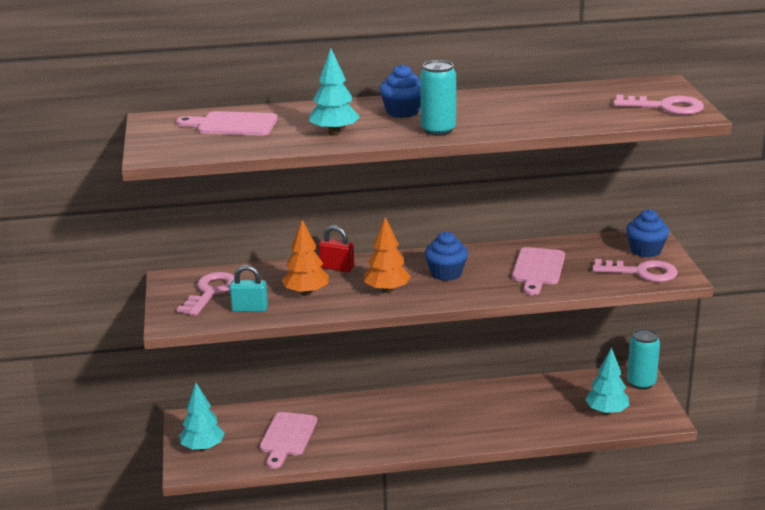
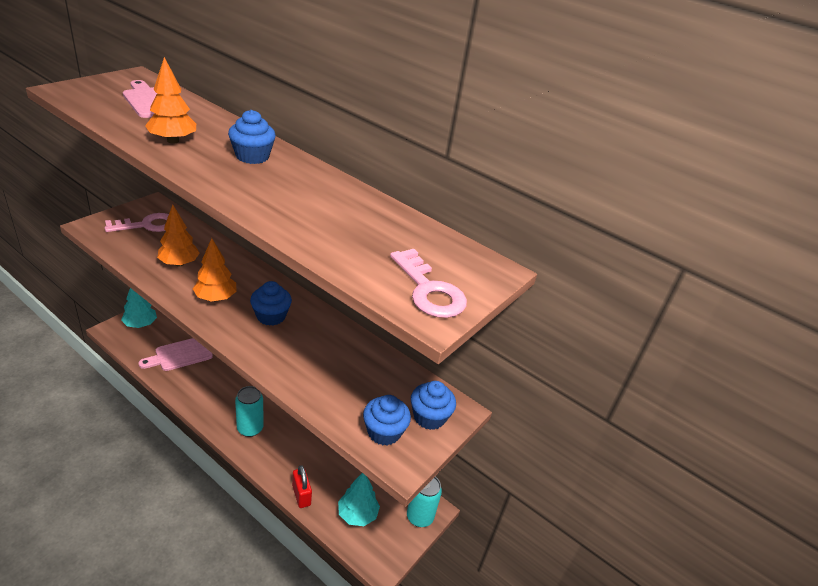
camera: 40 degrees right, 10 degrees up
turquoise padlock [230,265,268,312] -> none
turquoise tree [309,48,360,135] -> orange tree [145,57,196,144]
red padlock [319,225,354,272] -> red padlock moved to [292,465,312,508]
turquoise can [420,60,456,136] -> turquoise can moved to [235,386,264,437]
pink cutting board [512,247,565,295] -> none
pink key [593,259,678,282] -> blue cupcake [363,395,411,445]

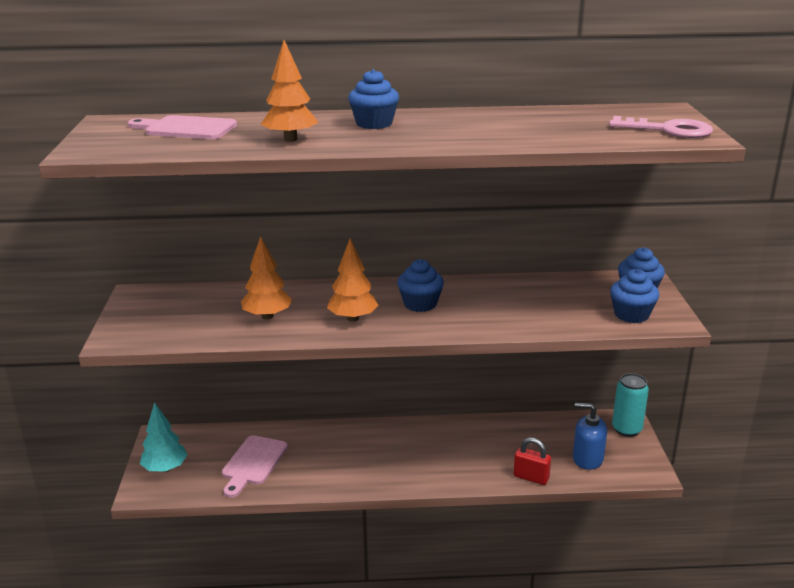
camera: 35 degrees left, 10 degrees down
pink key [105,213,169,232] -> none
turquoise can [235,386,264,437] -> none
turquoise tree [338,473,380,526] -> blue soap dispenser [573,403,607,470]

